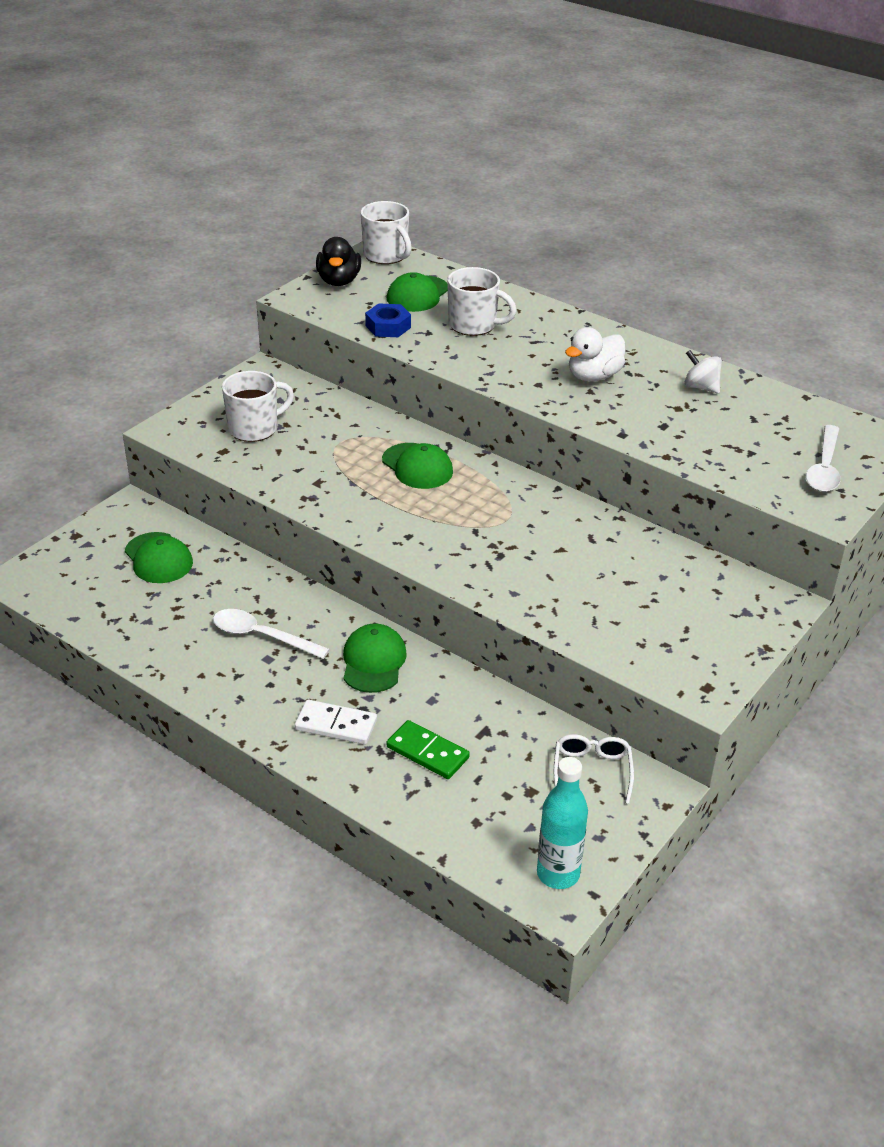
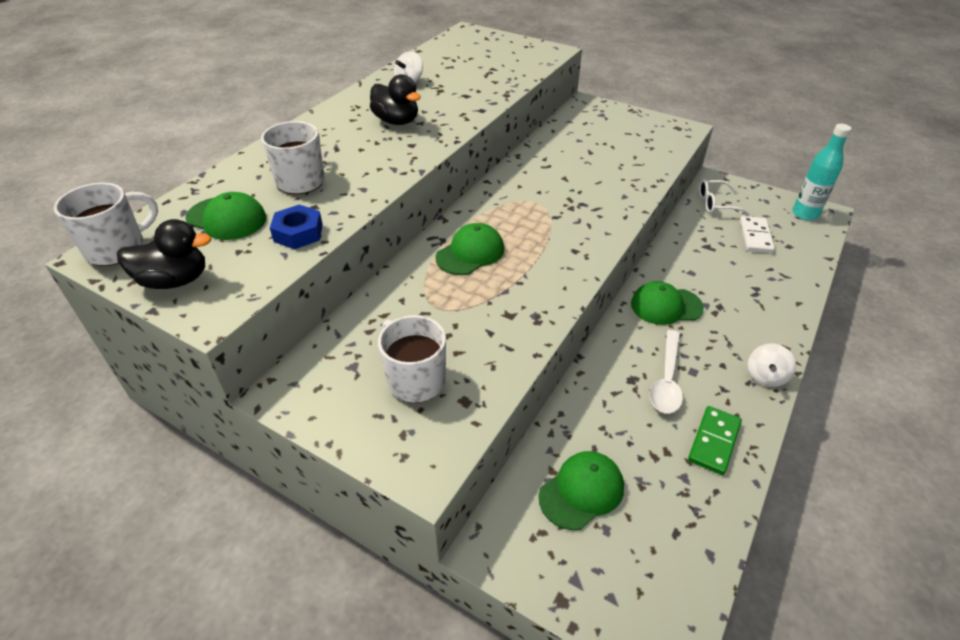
camera: 95 degrees left, 5 degrees up
white domino [295,700,377,744] -> white domino moved to [740,216,775,253]
green domino [387,720,470,779] -> green domino moved to [688,406,742,475]
white duck [565,327,625,382] -> black duck [370,74,421,125]
white spoon [806,425,841,492] -> none
none -> white spinning top [748,344,796,387]

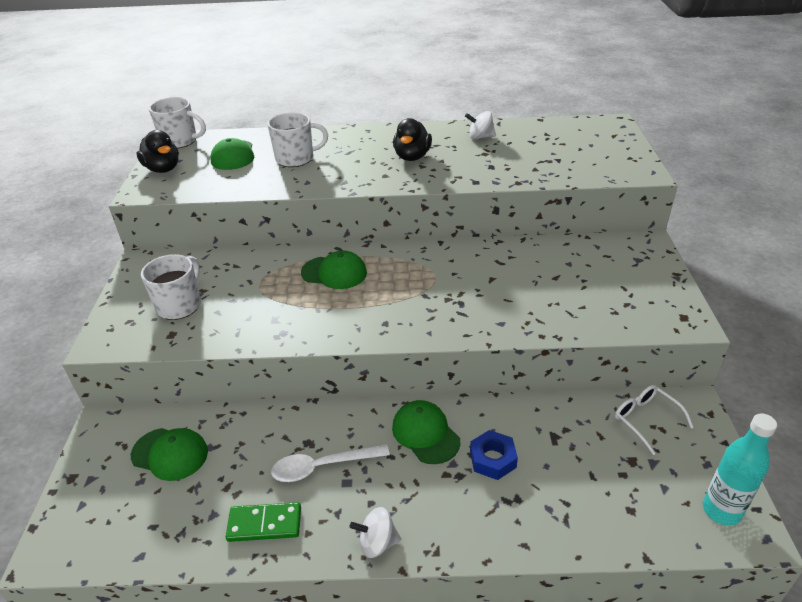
camera: 60 degrees right, 5 degrees down
blue nut [270,205,323,249] -> blue nut moved to [470,430,518,480]
white domino [740,216,775,253] -> none

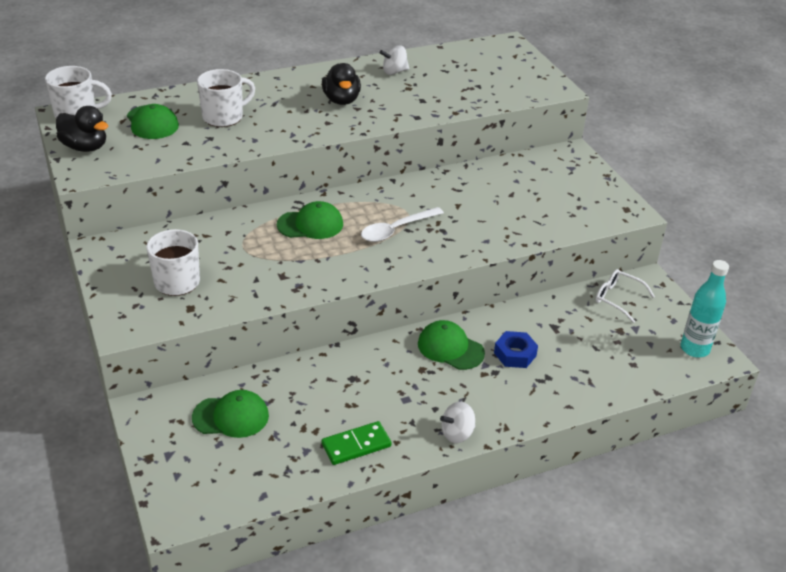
camera: 25 degrees left, 0 degrees up
white spoon [271,444,390,482] -> white spoon moved to [361,207,444,242]

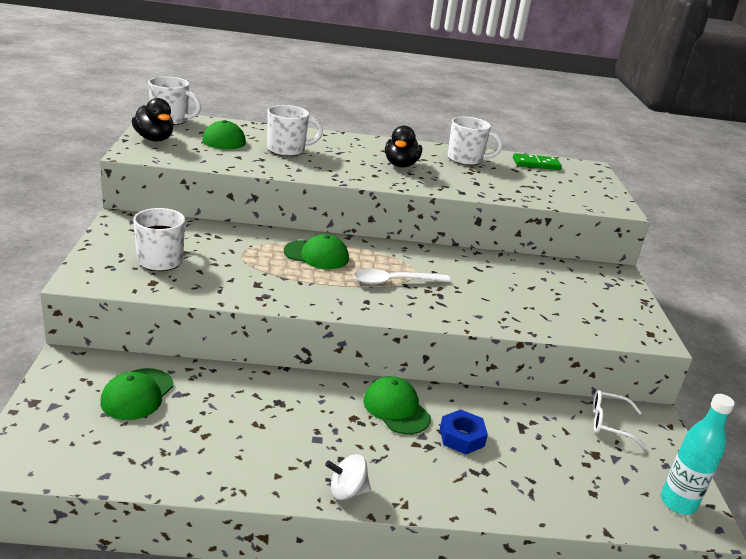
camera: 20 degrees right, 10 degrees down
green cap [192,390,269,438] -> green cap turned 90 degrees clockwise [100,368,174,420]
green domino [322,421,391,465] -> green domino moved to [513,153,562,170]
white spinning top [380,45,409,75] -> white mug [448,116,502,165]
white glasses [595,269,655,323] -> white glasses turned 45 degrees counterclockwise [593,389,647,449]

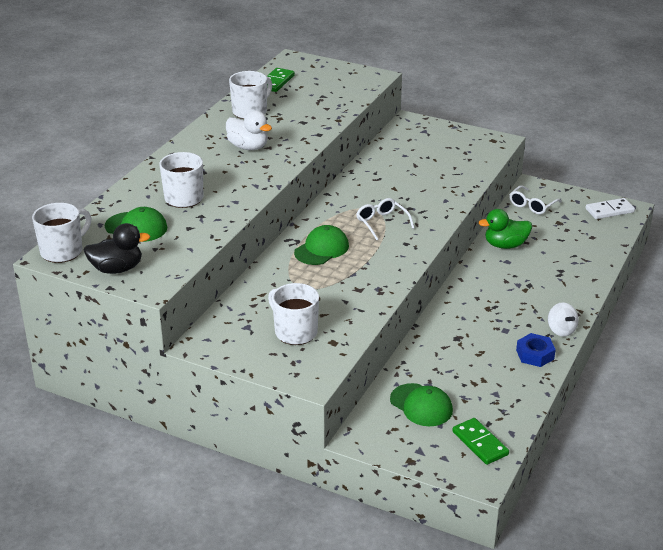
camera: 60 degrees left, 5 degrees up
white spinning top [325,454,371,500] -> white spinning top turned 45 degrees counterclockwise [548,302,579,337]
white spoon [354,269,451,285] -> white glasses [357,198,414,240]
green cap [363,376,431,434] -> none
black duck [385,125,422,167] -> white duck [226,111,272,150]
blue nut [440,409,488,454] -> blue nut moved to [516,333,556,367]
turquoise bottle [661,394,735,515] -> white domino [586,198,635,219]
none -> green domino [452,418,509,465]
none -> green duck [478,209,532,249]

